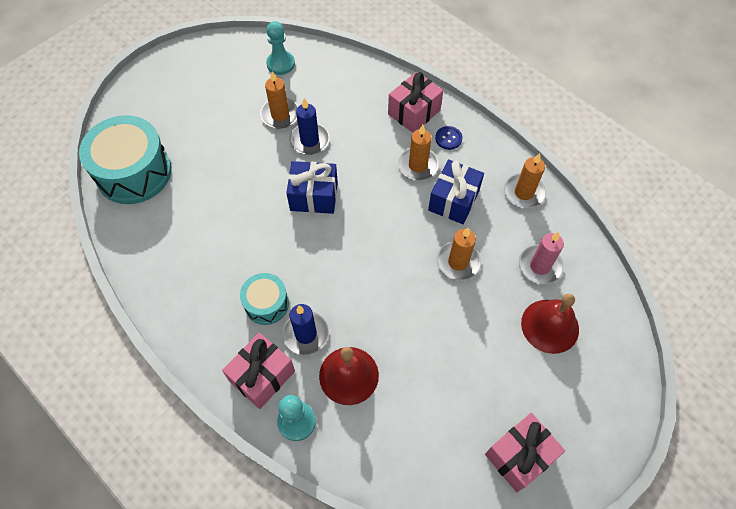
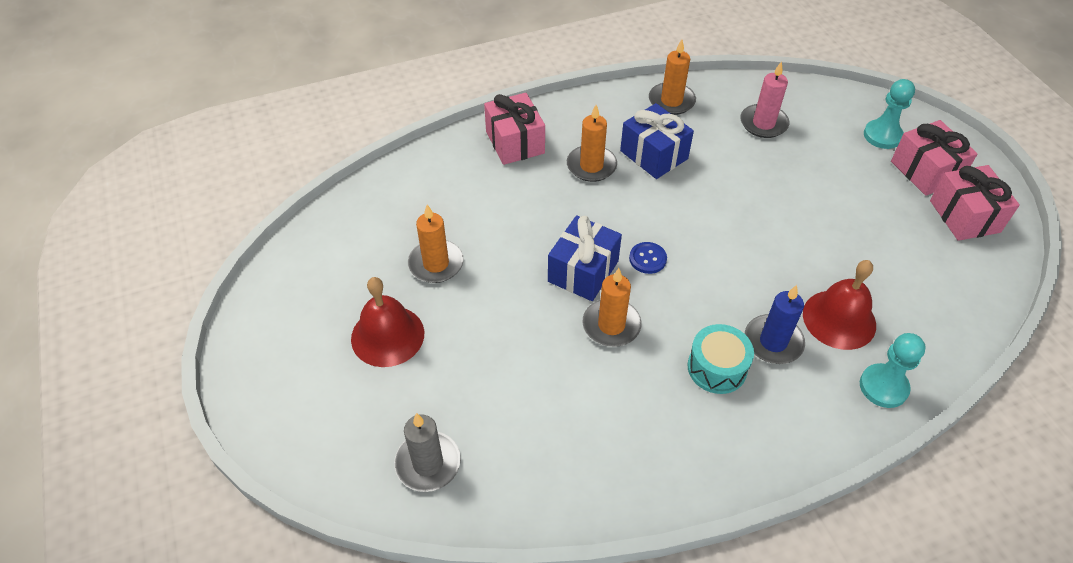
camera: 65 degrees left, 10 degrees down
turquoise drum [79,115,172,204] -> grey candle [394,413,461,492]
pink gift [222,333,295,409] -> pink gift moved to [891,120,978,196]
turquoise pawn [266,21,295,75] -> turquoise pawn moved to [864,79,915,149]
blue candle [289,98,330,155] -> none
blue button [435,126,463,150] -> blue button moved to [629,242,667,274]
orange candle [437,228,481,280] -> orange candle moved to [582,268,642,347]
red bell [521,294,579,354] -> red bell moved to [351,277,424,367]

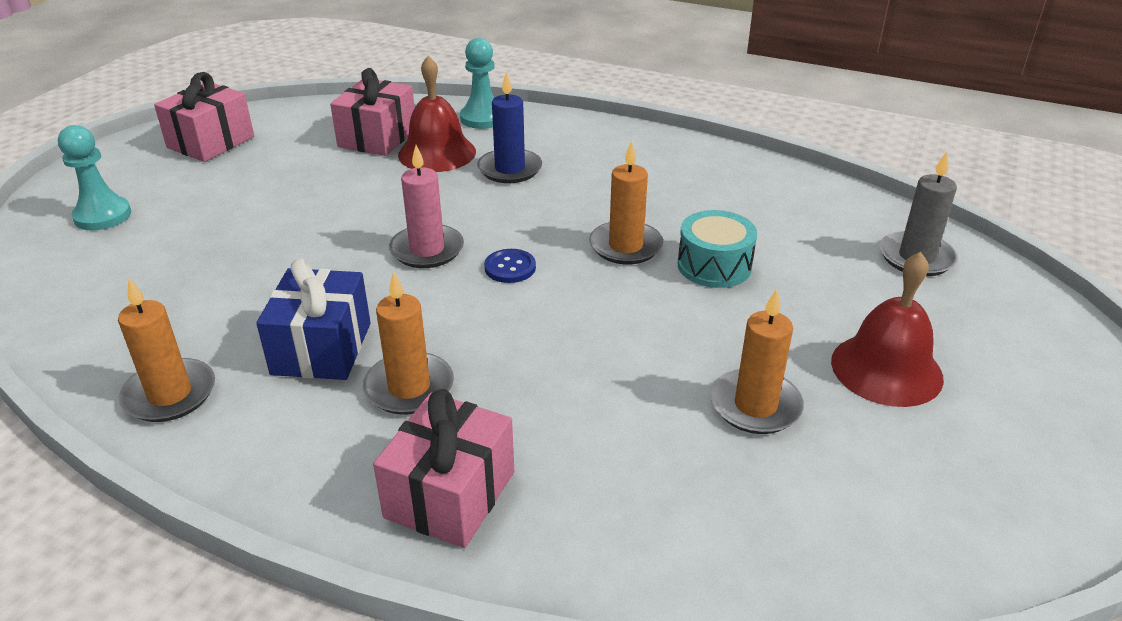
camera: 135 degrees left, 15 degrees down
blue gift [548,215,622,301] -> none
turquoise drum [688,324,754,394] -> turquoise drum moved to [678,210,757,288]
pink candle [740,61,789,138] -> pink candle moved to [389,145,464,268]
pink gift [891,120,978,196] -> pink gift moved to [330,68,415,156]

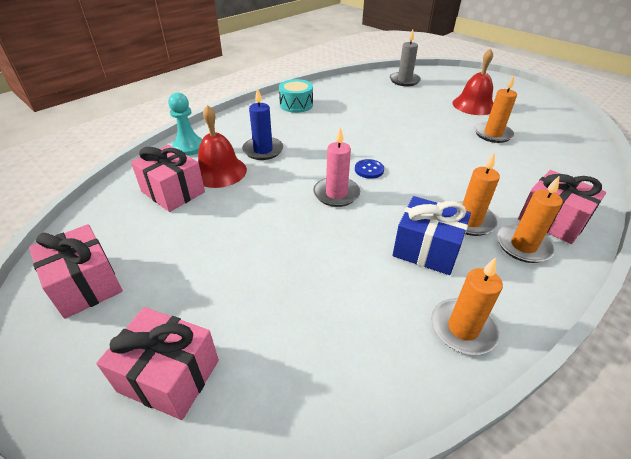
camera: 70 degrees left, 5 degrees up
turquoise pawn [58,125,131,231] -> pink gift [96,307,219,420]
orange candle [589,141,663,264] -> orange candle moved to [497,176,563,263]
turquoise drum [678,210,757,288] -> turquoise drum moved to [279,79,313,113]

